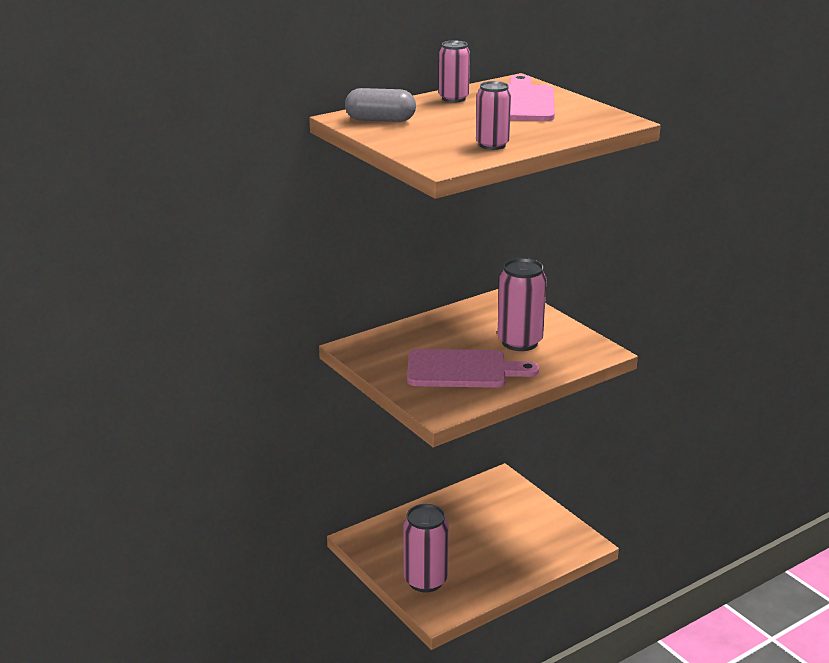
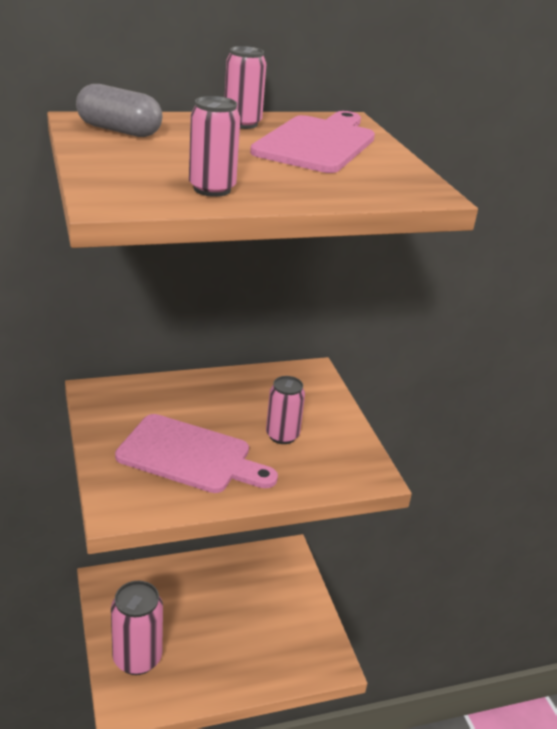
camera: 15 degrees right, 5 degrees up
pink can [497,258,546,351] -> pink can [266,376,305,444], size x0.62

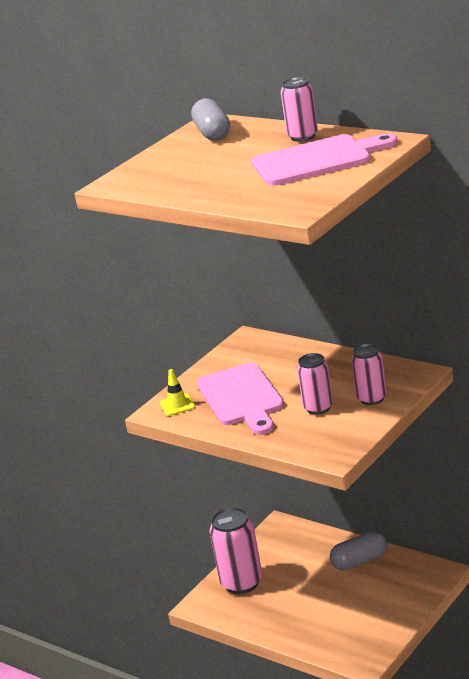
camera: 60 degrees right, 5 degrees down
pink can [189,96,241,197] -> pink can moved to [351,344,387,405]
none -> yellow traffic cone [160,369,195,416]
none -> grey capsule [330,531,387,570]

